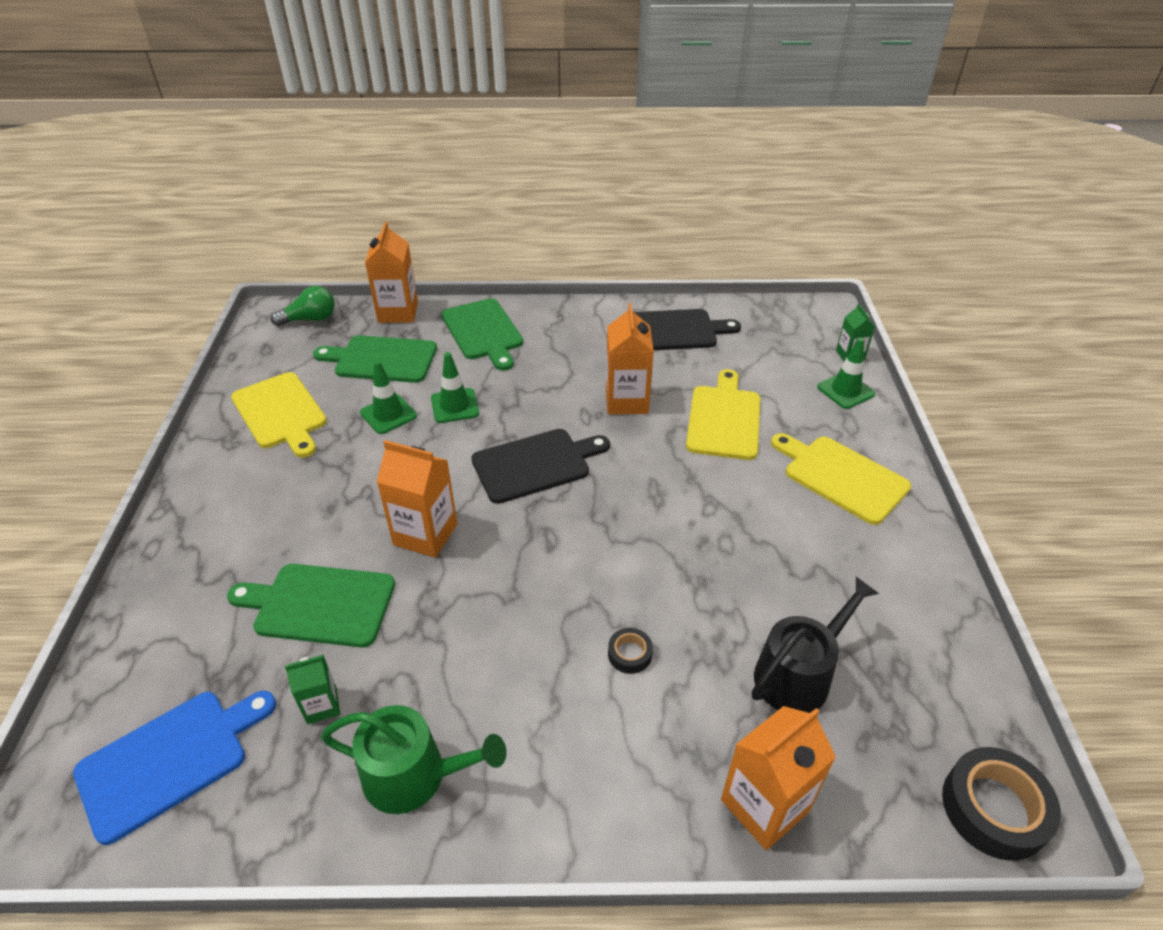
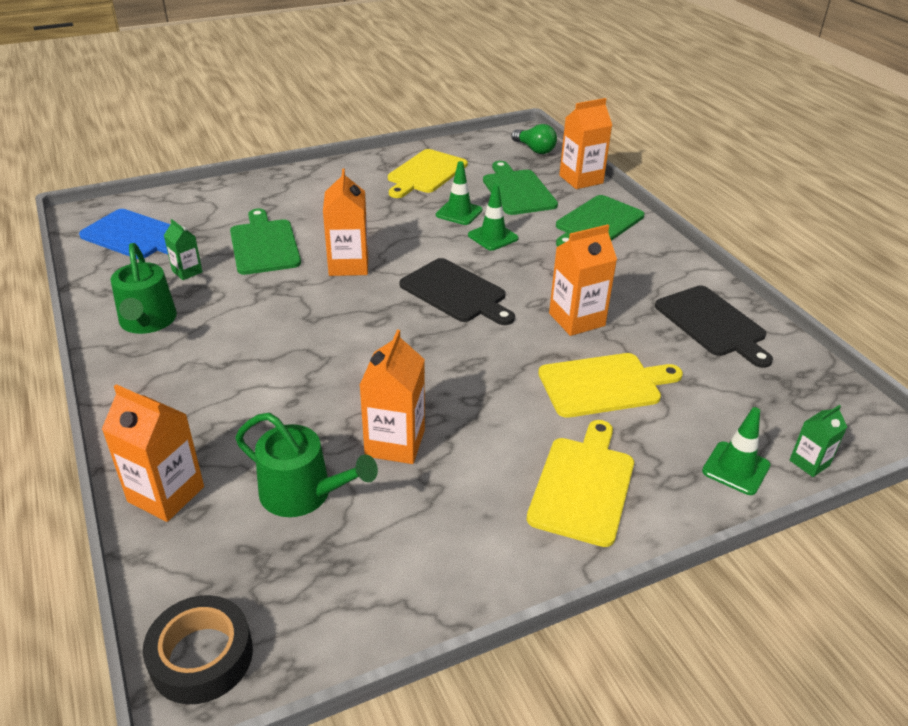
camera: 65 degrees right, 5 degrees down
black tape [608,628,653,674] -> none
black watering can [752,577,879,713] -> green watering can [235,413,378,517]
none -> orange carton [359,330,425,464]

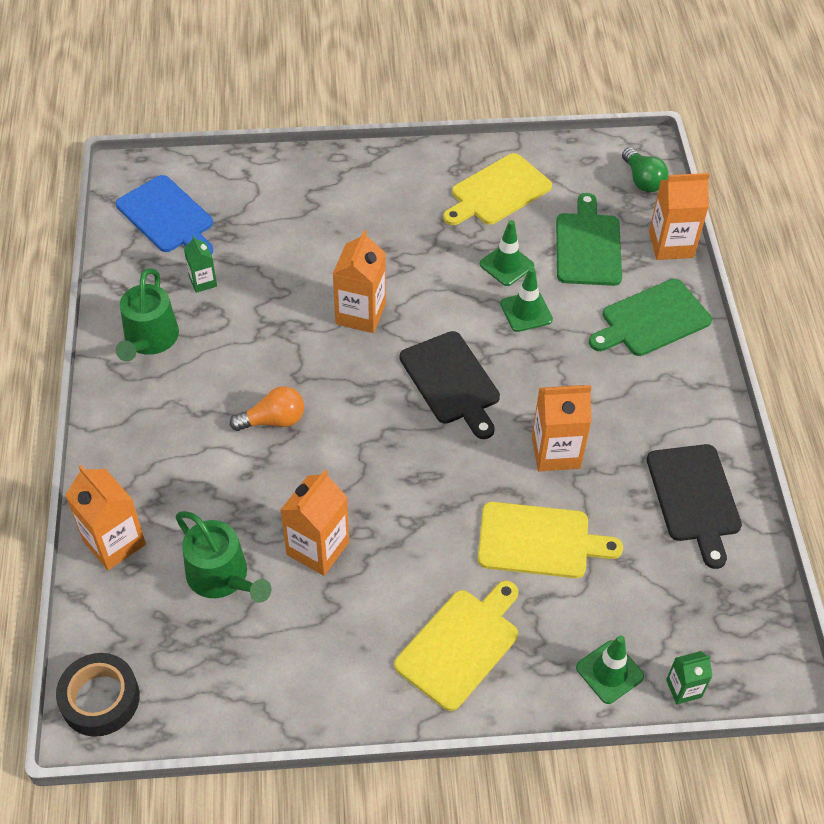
camera: 20 degrees right, 15 degrees up
green cutting board [230,209,301,275] -> none
none -> orange light bulb [230,386,304,431]

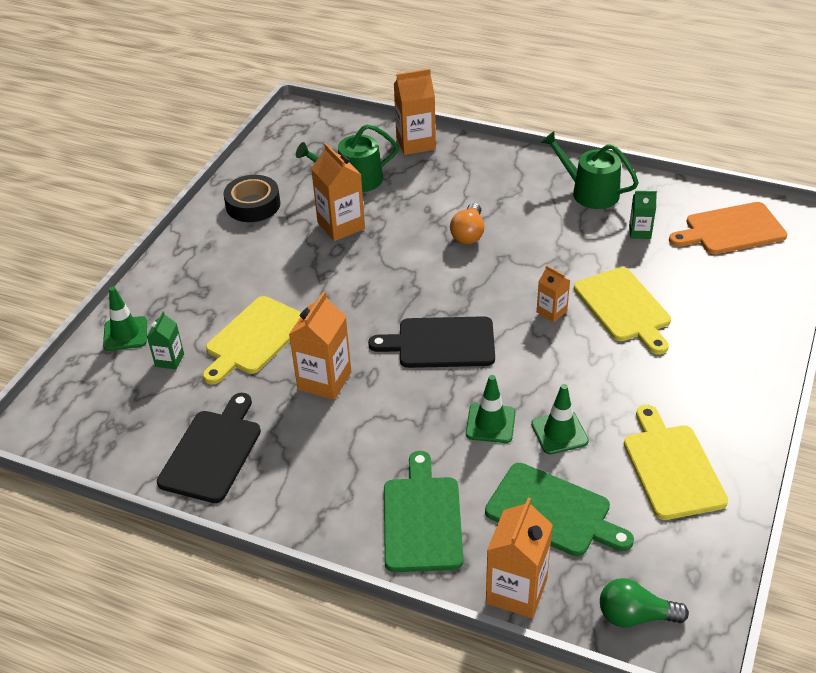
camera: 120 degrees right, 10 degrees down
black tape [56,653,140,737] -> black tape moved to [223,175,281,222]
blue cutting board [116,175,213,255] -> orange cutting board [669,202,787,255]
orange carton [333,230,386,333] -> orange carton [537,265,570,322], size x0.57
yellow cutting board [394,581,518,711] -> yellow cutting board moved to [574,267,671,355]
black cutting board [647,444,742,569] -> black cutting board turned 90 degrees clockwise [157,393,261,503]
green carton [666,651,713,704] -> green carton moved to [147,311,184,369]

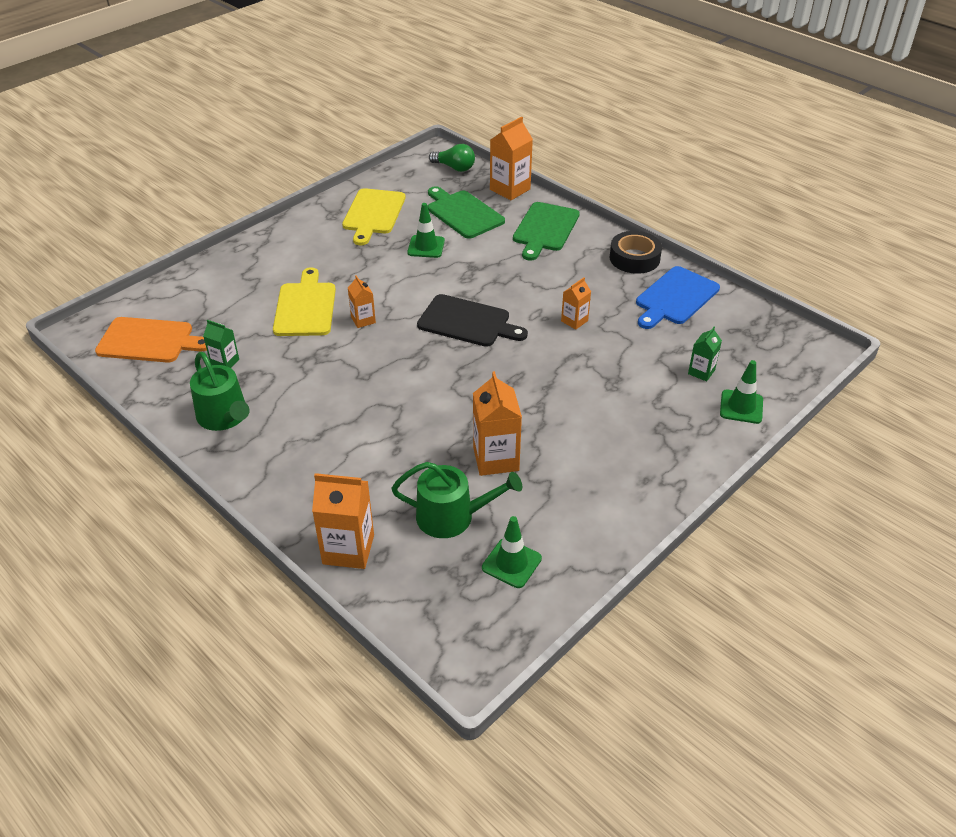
camera: 160 degrees left, 0 degrees up
black cutting board [157,393,261,503] -> blue cutting board [636,266,720,329]
yellow cutting board [203,296,301,384] -> none
black tape [223,175,281,222] -> black tape moved to [609,231,662,274]
orange carton [289,291,351,400] -> orange carton [561,277,591,330], size x0.57
orange light bulb [450,203,484,244] -> none
green traffic cone [466,375,515,443] -> green traffic cone moved to [482,516,542,588]

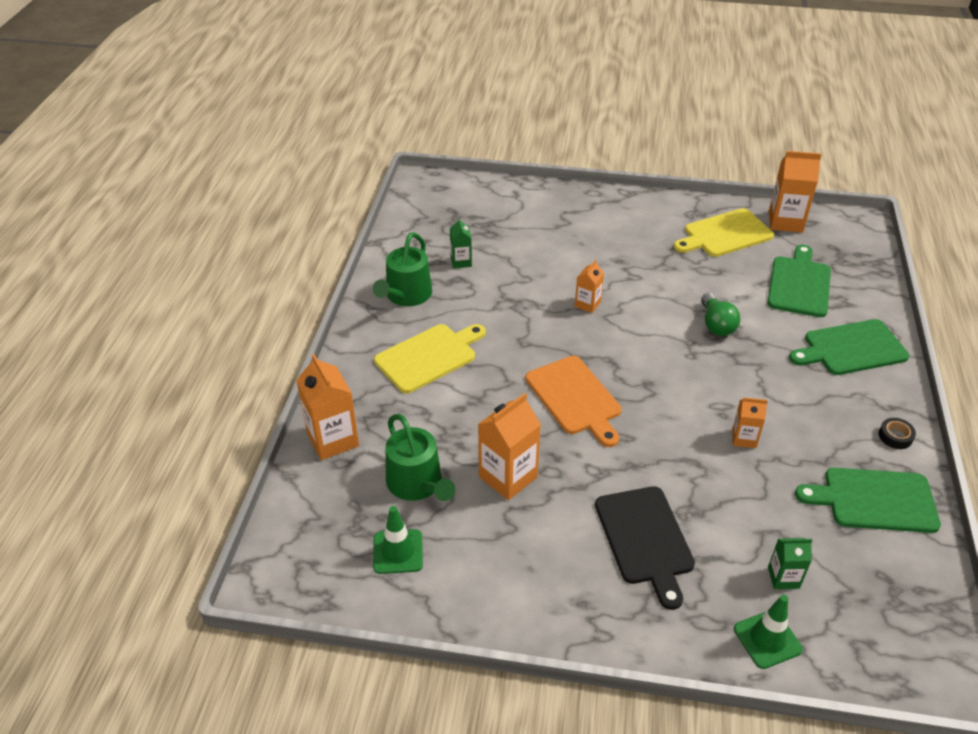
camera: 55 degrees right, 0 degrees up
orange cutting board [95,317,207,363] -> orange cutting board moved to [525,356,621,447]
yellow cutting board [273,267,336,336] -> yellow cutting board moved to [374,324,486,393]
green traffic cone [407,203,445,258] -> none
black cutting board [417,294,528,347] -> black cutting board moved to [595,486,695,610]
green light bulb [429,144,475,172] -> green light bulb moved to [701,293,740,336]
orange carton [490,116,533,200] -> orange carton moved to [769,151,822,233]
black tape [609,231,662,274] -> black tape [879,418,916,449], size x0.51
blue cutting board [636,266,720,329] -> green cutting board [795,468,941,533]

